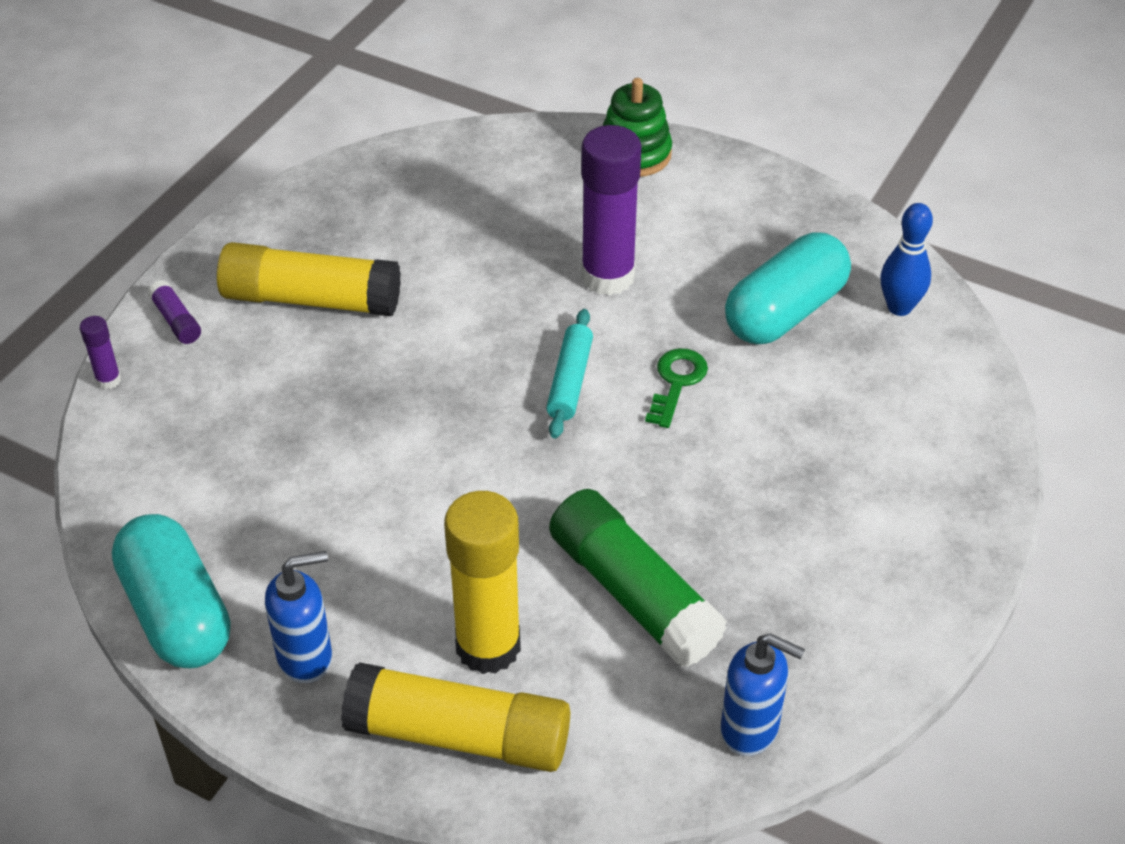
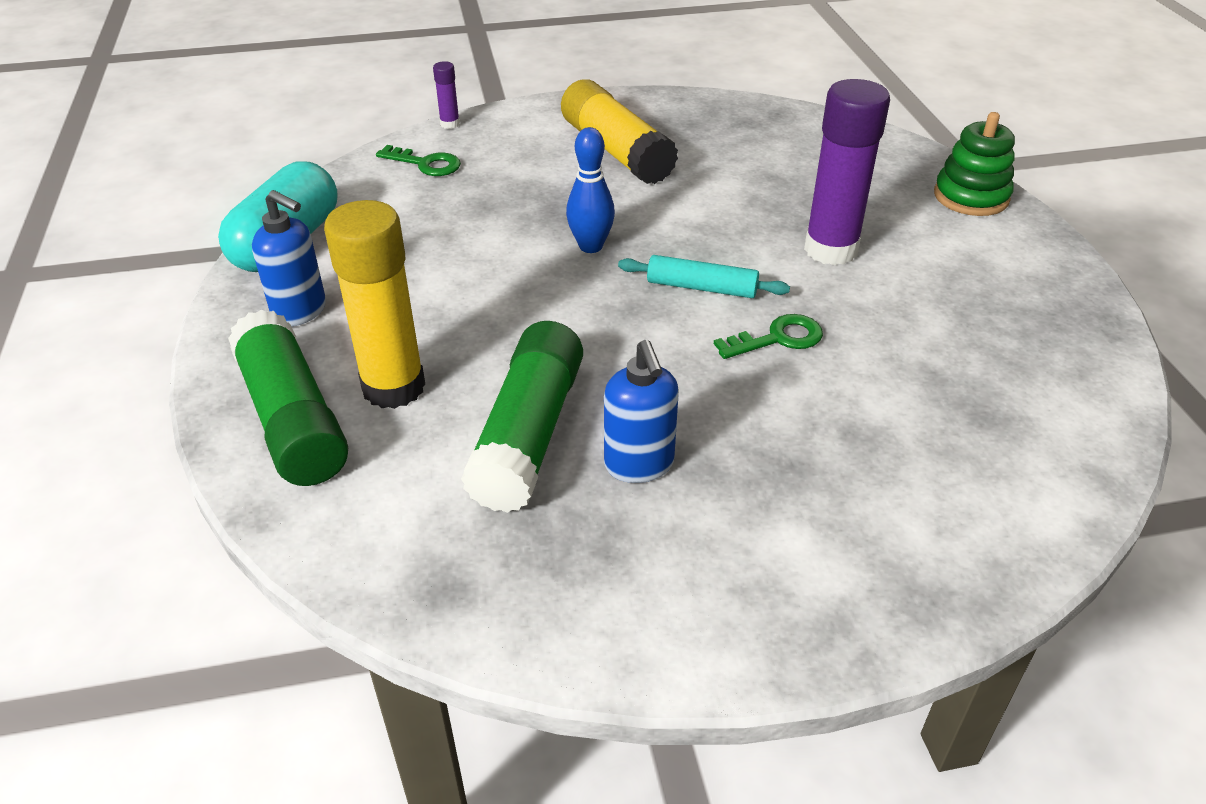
camera: 50 degrees right, 5 degrees down
purple glue stick [148,280,201,344] -> none
yellow glue stick [341,662,570,772] -> green glue stick [228,309,348,486]
turquoise rolling pin [546,309,593,439] -> turquoise rolling pin turned 45 degrees clockwise [618,255,790,298]
blue soap dispenser [720,633,805,756] -> blue soap dispenser moved to [604,340,679,483]
turquoise capsule [725,232,851,344] -> none
blue bowling pin [881,203,933,316] -> blue bowling pin moved to [566,127,615,253]
none -> green key [376,145,461,176]

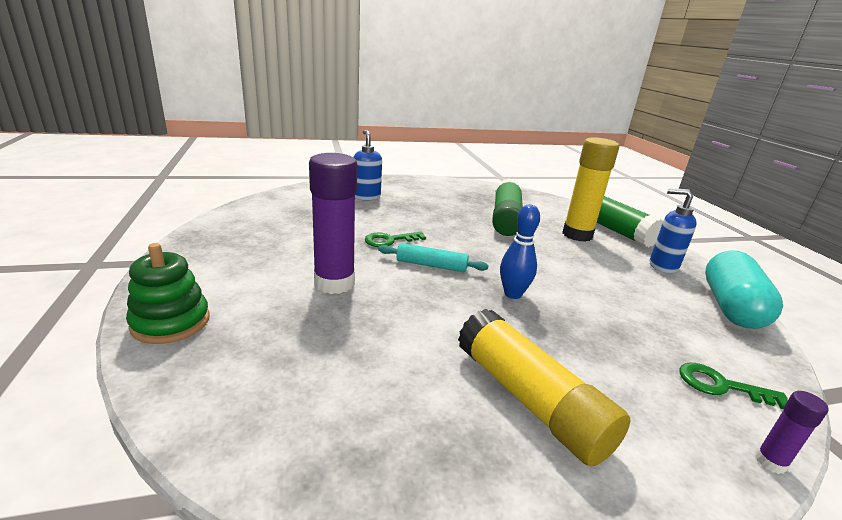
camera: 175 degrees right, 15 degrees down
blue soap dispenser [604,340,679,483] -> blue soap dispenser moved to [354,130,382,201]

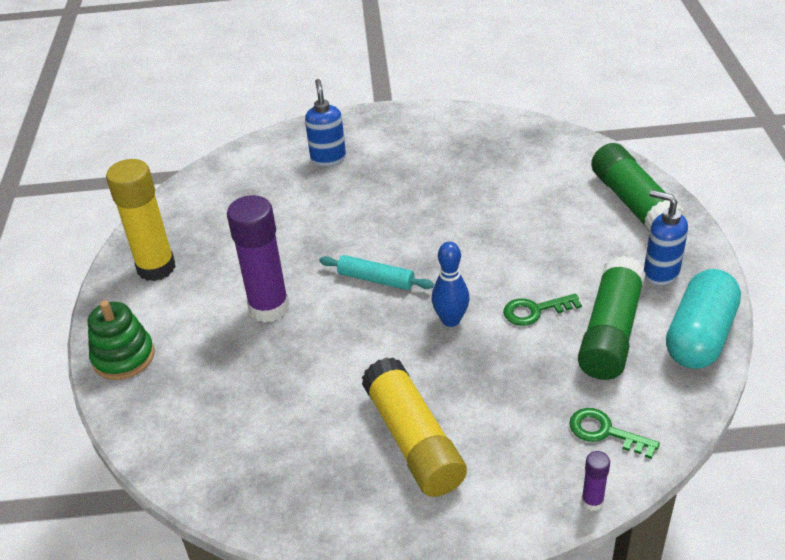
camera: 15 degrees right, 15 degrees up
green key [365,232,426,247] -> green key moved to [503,293,582,326]
green glue stick [492,179,523,236] -> green glue stick moved to [578,256,646,380]
yellow glue stick [562,137,619,242] -> yellow glue stick moved to [106,159,176,281]

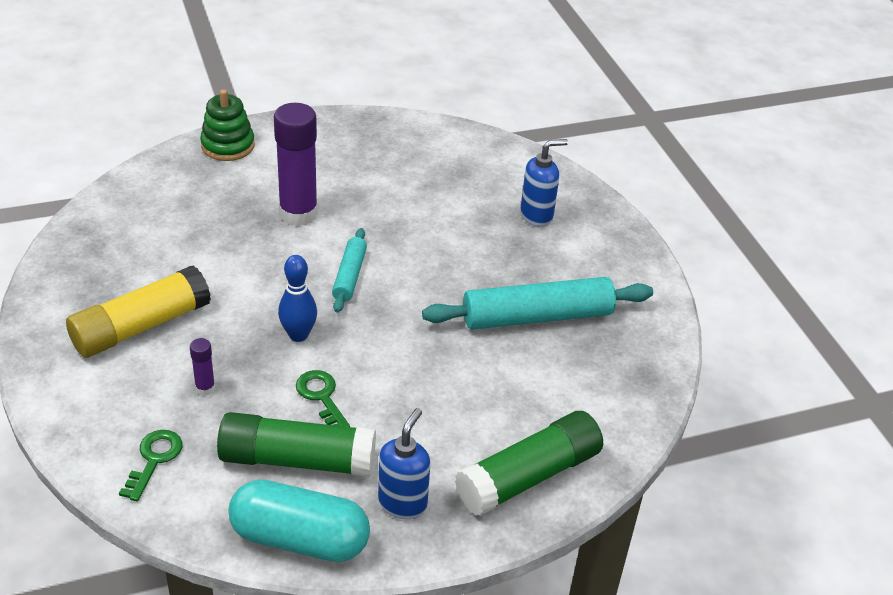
camera: 70 degrees right, 0 degrees up
yellow glue stick [106,159,176,281] -> none
purple glue stick [581,451,610,511] -> purple glue stick moved to [190,338,215,396]
none -> turquoise rolling pin [422,277,653,330]

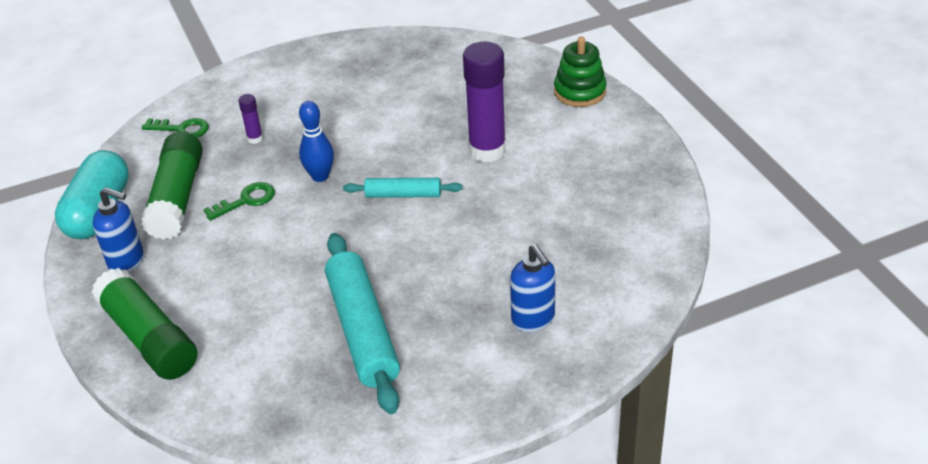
camera: 90 degrees right, 0 degrees up
yellow glue stick [66,265,211,358] -> none

